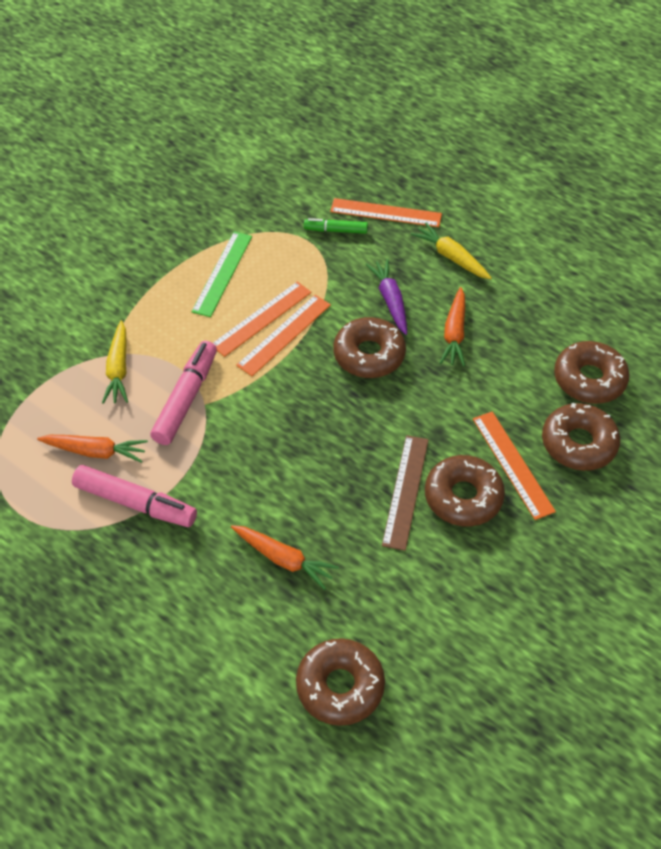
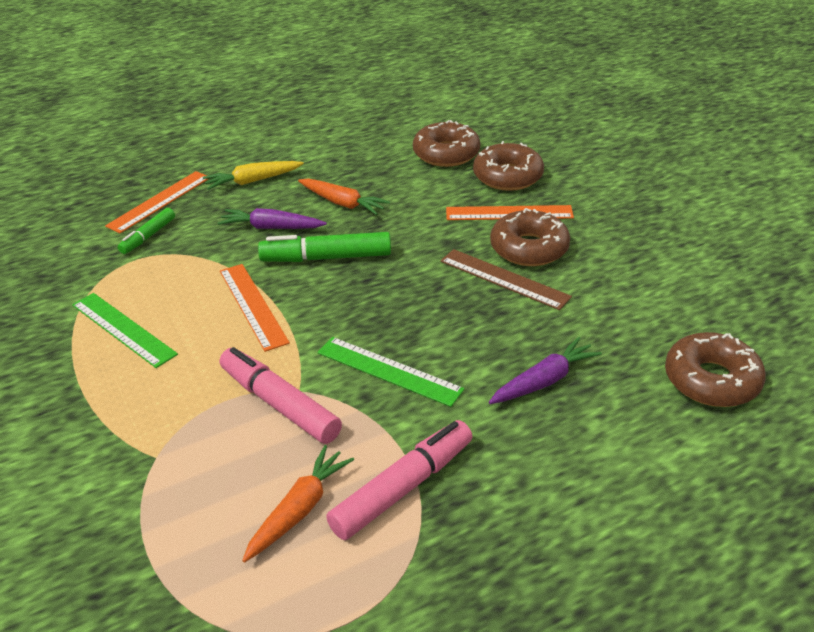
camera: 65 degrees left, 15 degrees down
yellow carrot [102,320,128,404] -> none
orange ruler [213,281,311,357] -> none
orange carrot [231,525,339,590] -> purple carrot [489,337,602,404]
brown donut [334,317,406,378] -> green marker [258,232,391,262]
none -> green ruler [317,337,465,407]

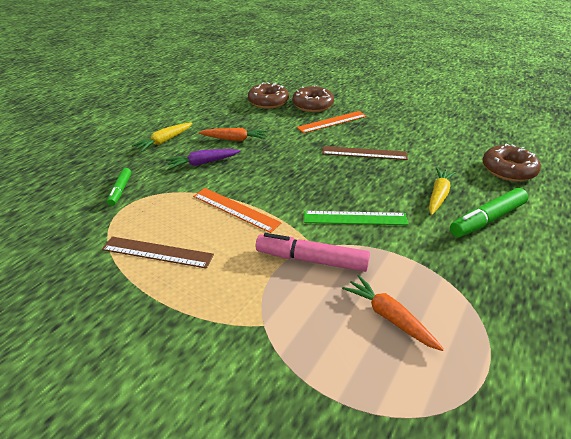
camera: 30 degrees left, 0 degrees up
green ruler [72,293,178,368] -> brown ruler [102,237,214,269]
orange ruler [105,171,208,233] -> none
orange carrot [242,445,354,562] -> orange carrot turned 45 degrees counterclockwise [342,275,444,351]
green marker [258,232,391,262] -> green marker moved to [450,188,528,237]
pink marker [326,420,472,540] -> none
purple carrot [489,337,602,404] -> yellow carrot [429,168,456,215]
brown donut [490,208,570,266] -> none

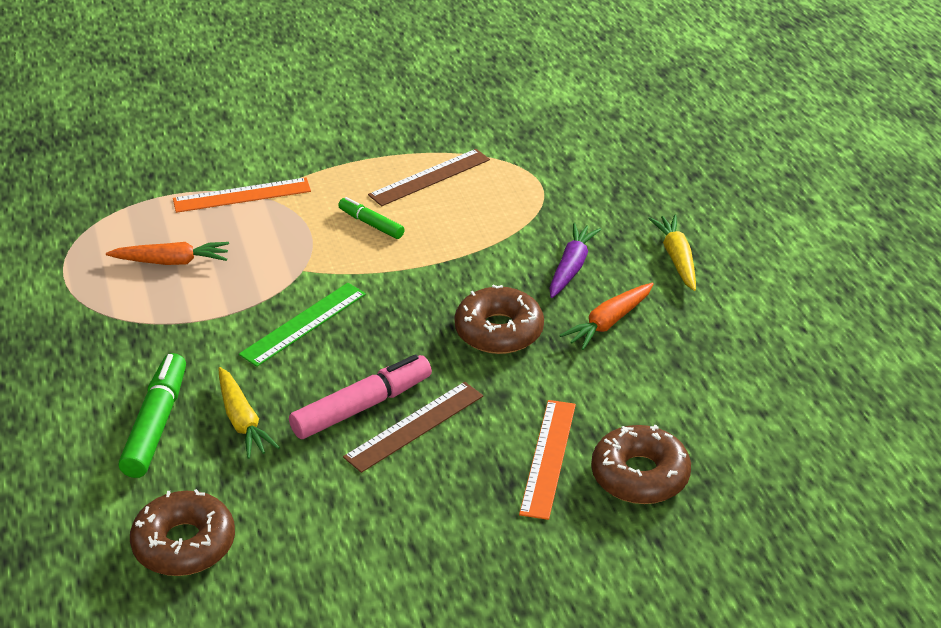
camera: 130 degrees right, 0 degrees up
green marker [107,168,131,206] -> green marker moved to [338,197,405,239]
orange ruler [193,188,282,233] -> orange ruler moved to [173,178,311,213]
brown donut [248,82,289,109] -> brown donut moved to [454,284,544,354]
pink marker [256,233,370,272] -> pink marker moved to [289,354,432,439]

